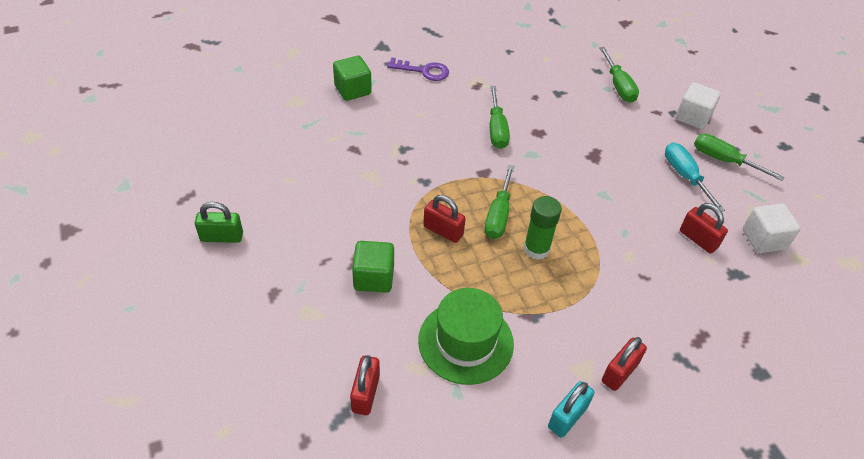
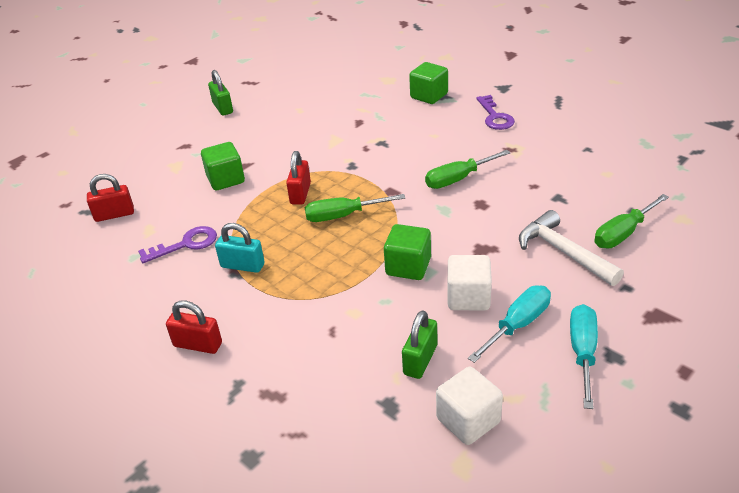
camera: 70 degrees right, 10 degrees down
green hat [418,288,514,385] -> purple key [138,226,217,263]
green glue stick [524,196,562,260] -> none
turquoise padlock [548,381,595,438] -> turquoise padlock moved to [215,223,265,273]
white cube [676,83,721,129] -> white cube moved to [448,255,492,311]
red padlock [680,203,728,253] -> green padlock [402,310,437,379]
green screwdriver [694,134,785,181] -> turquoise screwdriver [570,304,598,409]
none -> green cube [384,224,431,280]
none -> white hammer [519,210,624,286]

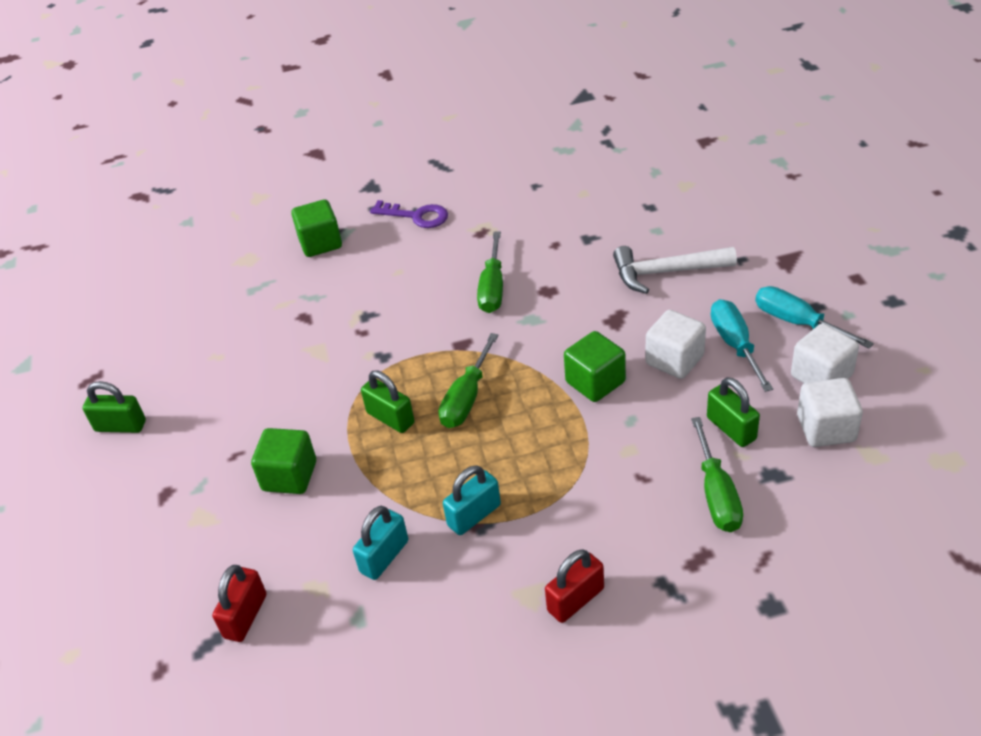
camera: 55 degrees left, 5 degrees up
purple key [138,226,217,263] -> turquoise padlock [353,506,408,580]
red padlock [286,151,311,205] -> green padlock [361,370,415,433]
green screwdriver [594,194,669,248] -> green screwdriver moved to [691,417,743,532]
none -> white cube [791,323,859,383]

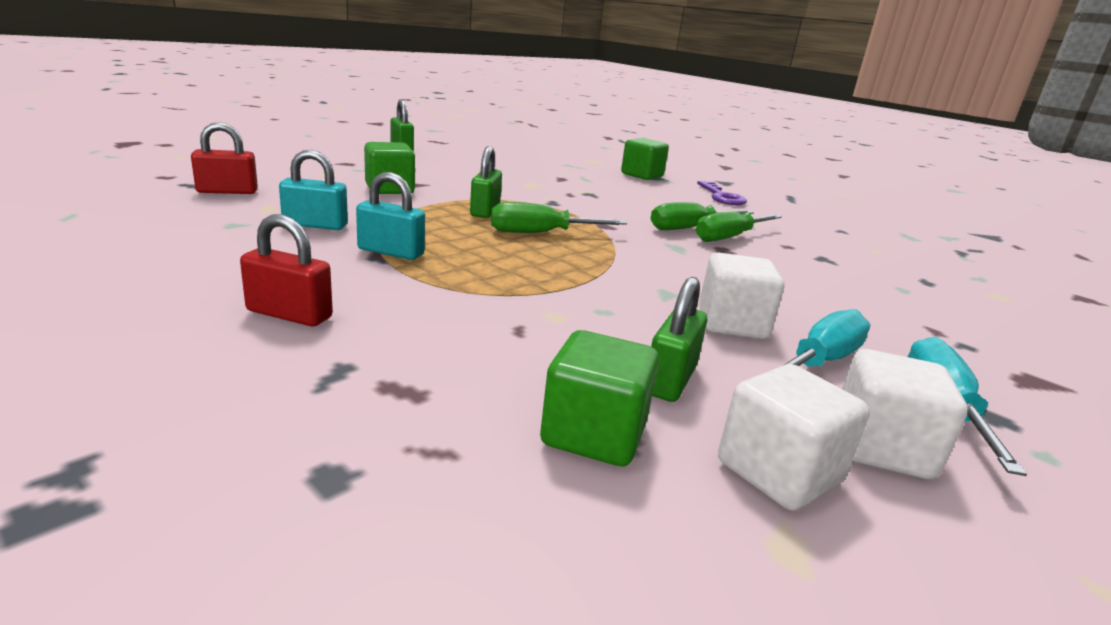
camera: 50 degrees right, 20 degrees down
green cube [564,331,626,402] -> green cube moved to [540,330,659,466]
white hammer [613,246,737,294] -> none
green screwdriver [691,417,743,532] -> green screwdriver moved to [696,211,782,242]

